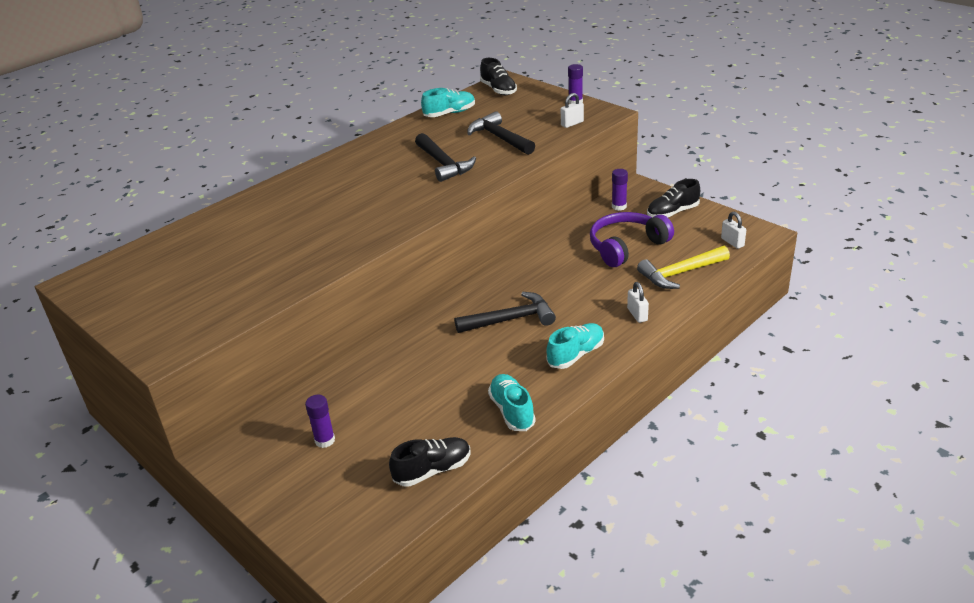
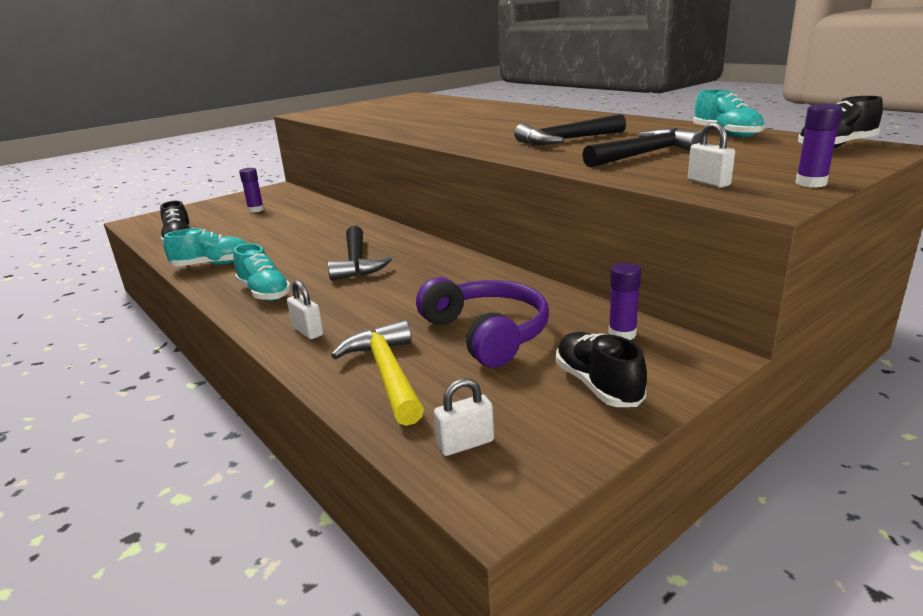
camera: 95 degrees right, 10 degrees down
white padlock [627,282,649,323] -> white padlock turned 60 degrees clockwise [287,281,324,339]

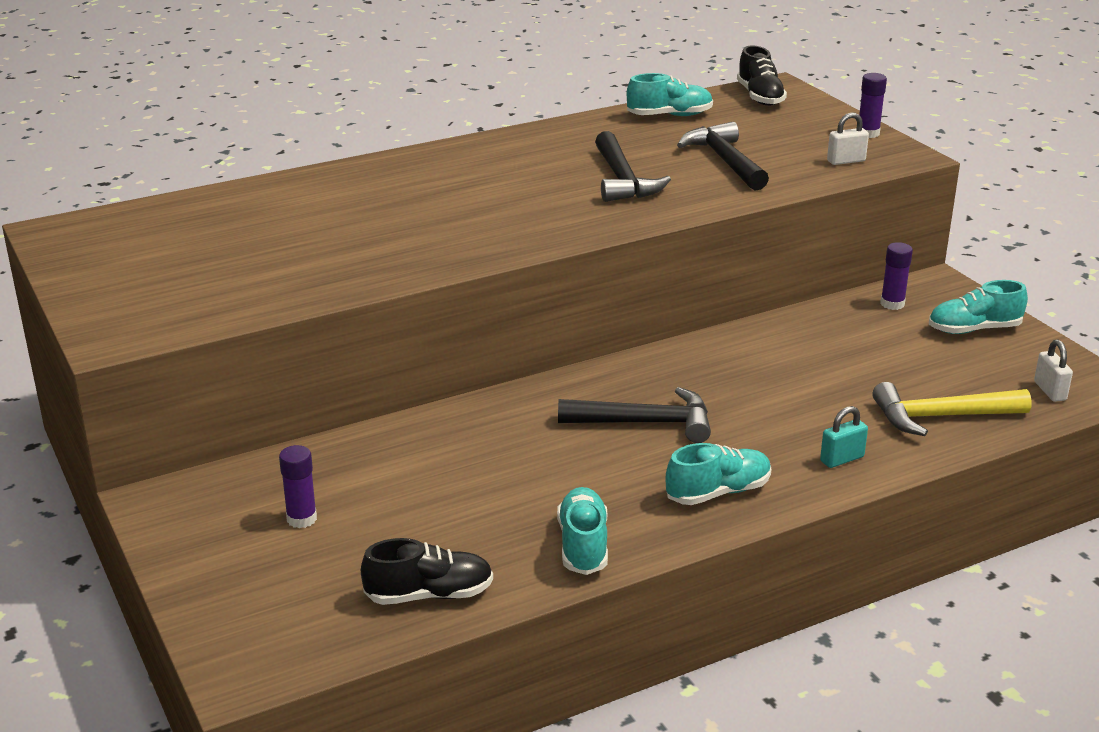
camera: 80 degrees left, 5 degrees up
white padlock [287,281,324,339] -> turquoise padlock [820,406,868,468]
purple headphones [416,277,549,367] -> none
black shoe [556,332,647,407] -> turquoise shoe [929,280,1028,334]

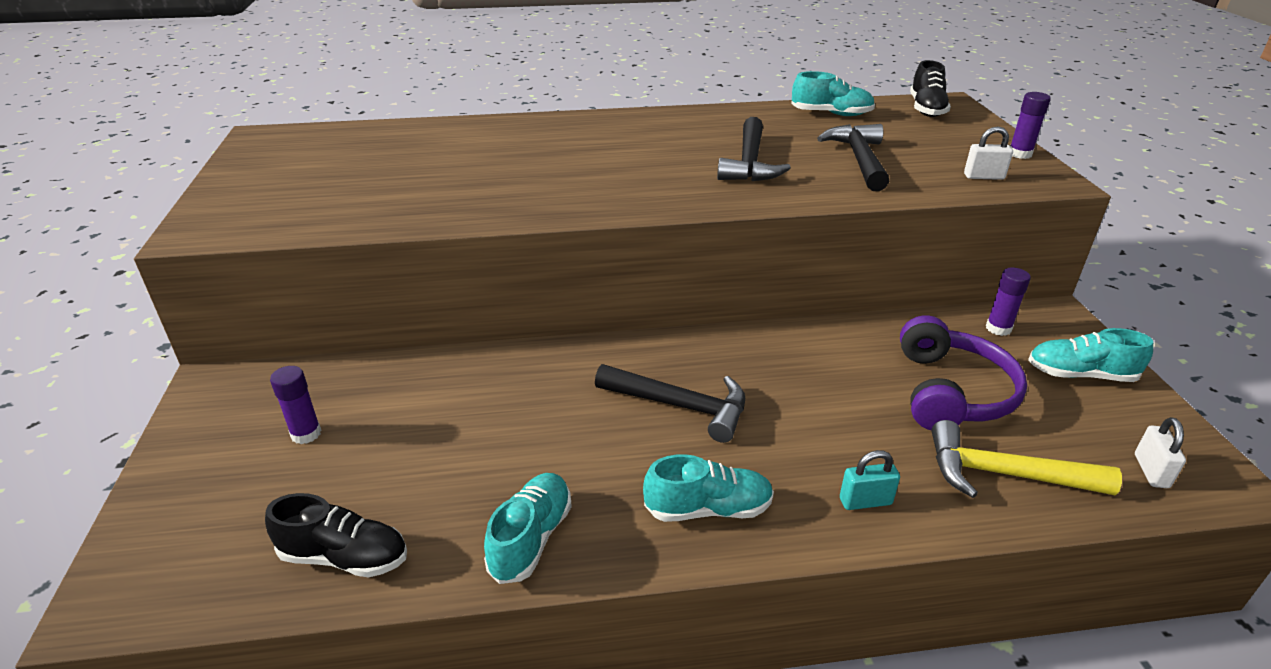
camera: 20 degrees right, 5 degrees up
none -> purple headphones [900,315,1027,430]

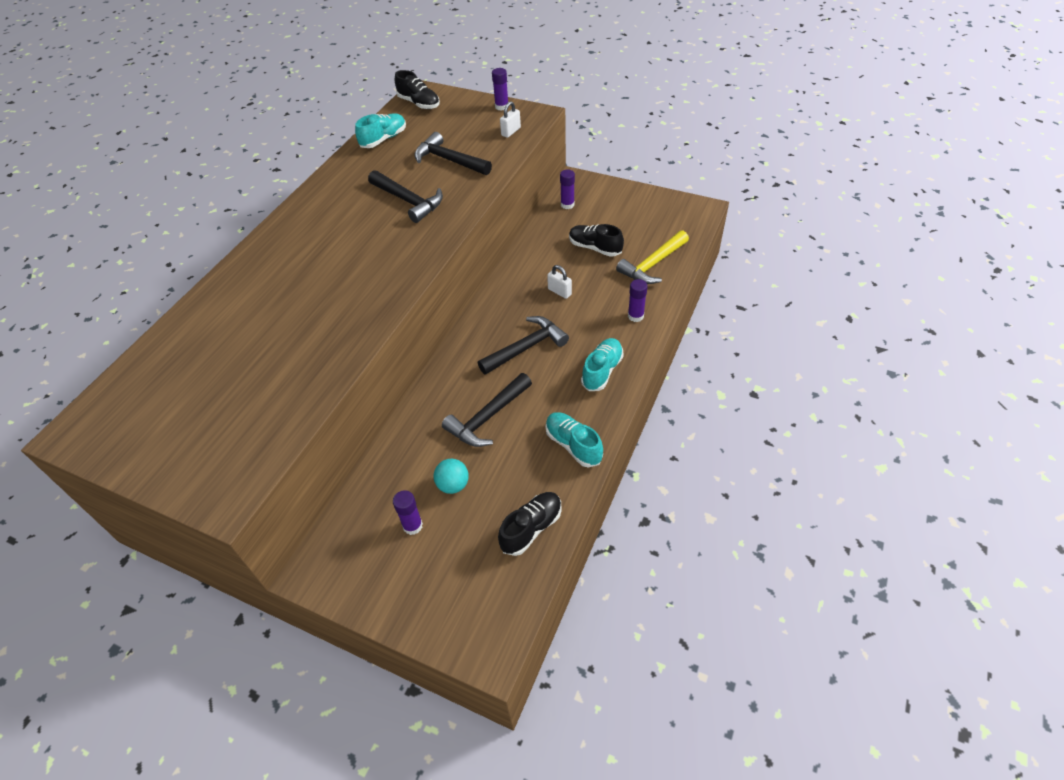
camera: 55 degrees left, 15 degrees up
turquoise padlock [840,450,900,510] -> purple glue stick [628,279,648,322]
purple headphones [900,315,1027,430] -> black shoe [569,224,624,257]
turquoise shoe [1028,328,1153,382] -> none
white padlock [1135,417,1186,488] -> white padlock moved to [547,265,572,299]
none -> turquoise ball [433,459,469,494]
none -> black hammer [442,373,532,447]

